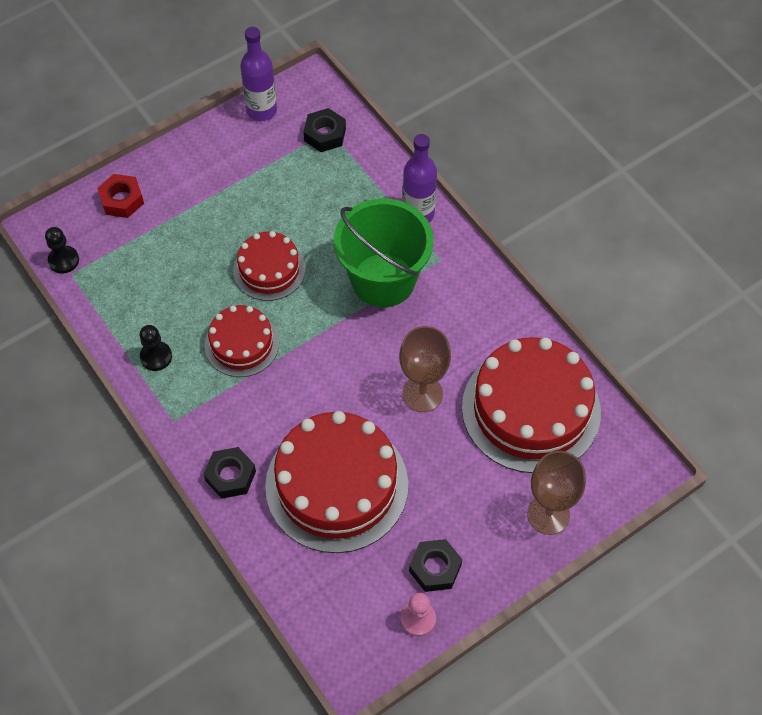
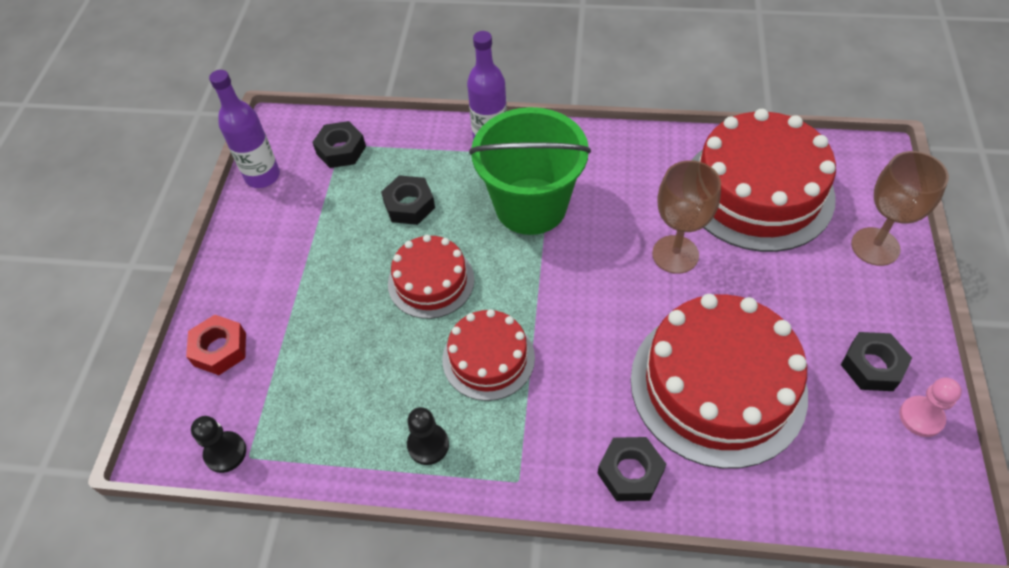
camera: 45 degrees left, 5 degrees down
none -> black nut [381,175,435,225]

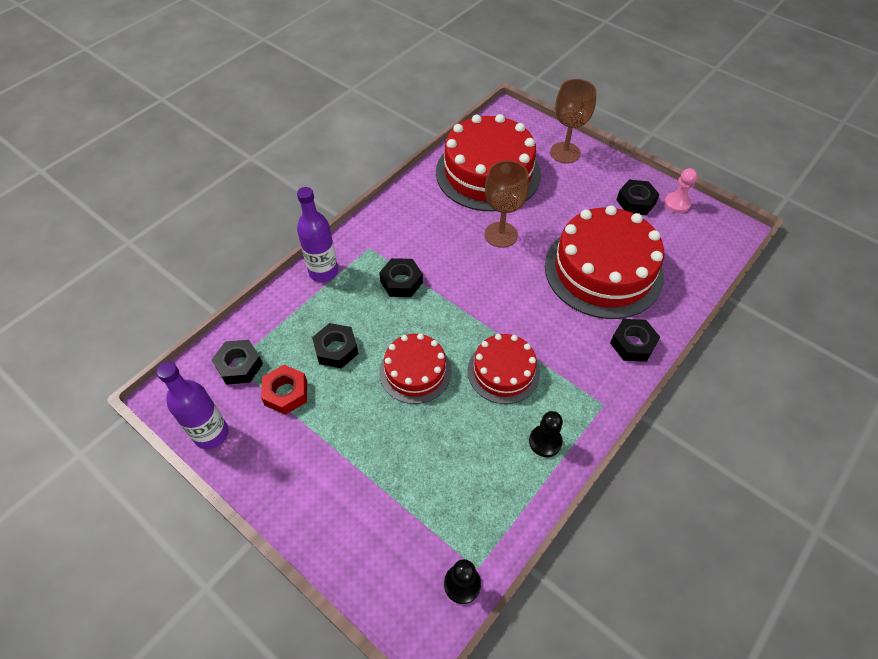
camera: 60 degrees left, 0 degrees up
red nut [186,315,246,375] -> red nut moved to [261,365,307,415]
green bucket [469,107,591,235] -> black nut [379,258,423,297]

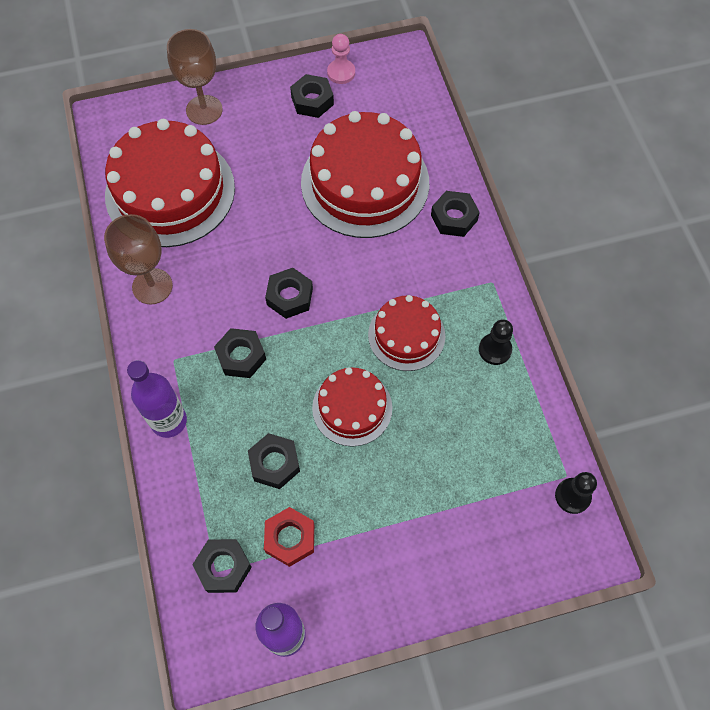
camera: 55 degrees left, 10 degrees up
brown goblet [485,160,529,248] -> brown goblet moved to [104,214,173,304]
none -> black nut [265,268,313,319]

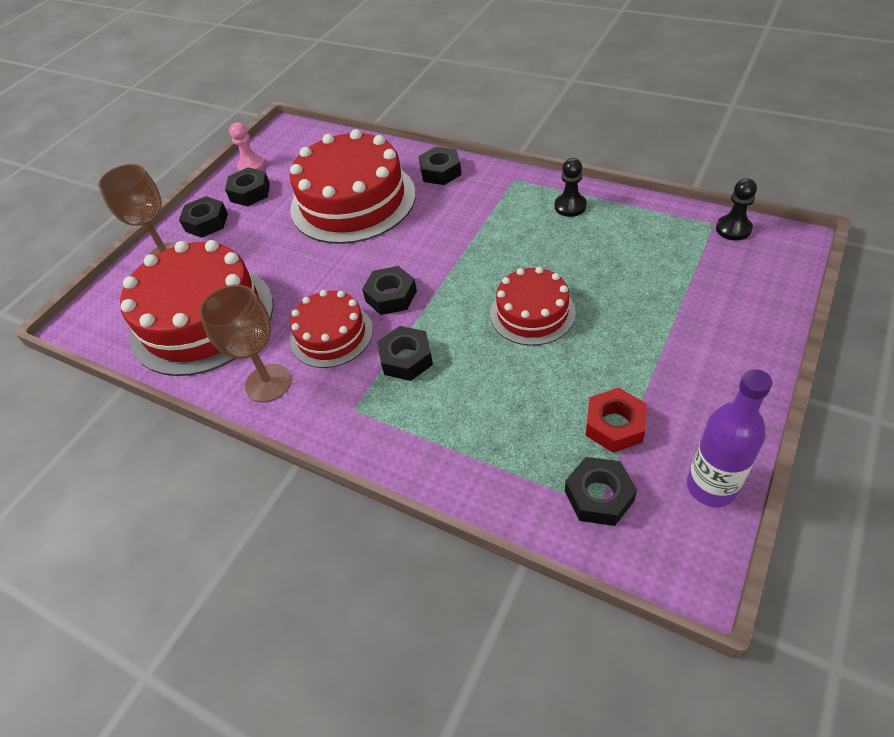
camera: 40 degrees left, 15 degrees down
purple bottle [127,360,187,438] -> none
black nut [248,433,300,489] -> black nut moved to [179,196,228,238]
red cake [368,295,445,371] -> red cake moved to [290,290,373,368]

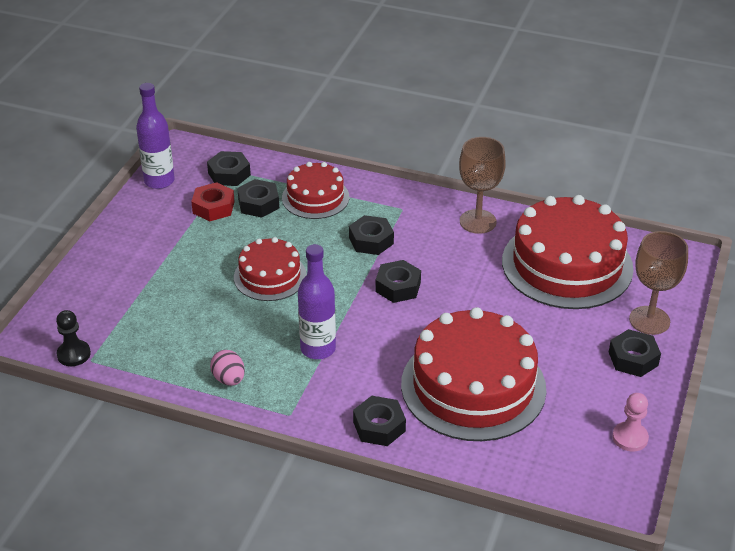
camera: 165 degrees right, 10 degrees down
black nut [225,167,270,206] -> black nut moved to [237,179,279,218]
red cake [290,290,373,368] -> red cake moved to [282,162,349,219]
black pawn [555,158,587,217] -> pink egg [210,350,245,386]
none -> purple bottle [298,244,336,359]

